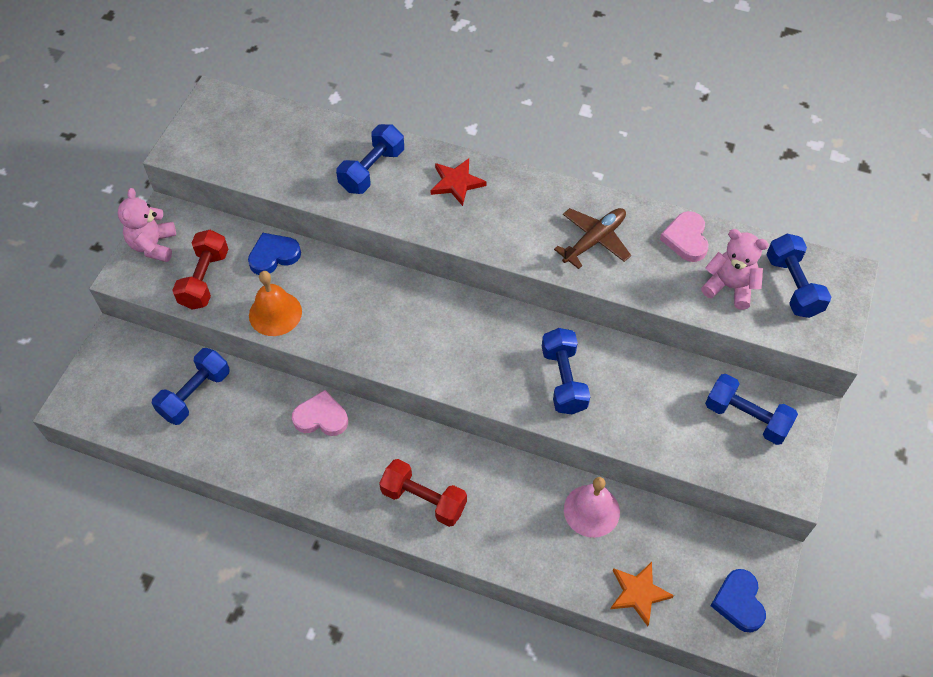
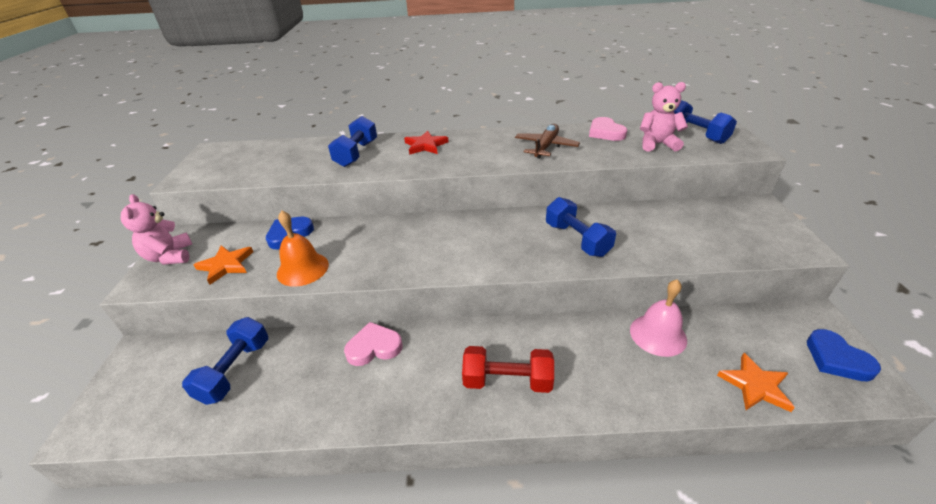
camera: 20 degrees left, 20 degrees down
red dumbbell [172,230,228,310] -> orange star [194,245,253,285]
blue dumbbell [705,374,798,445] -> none

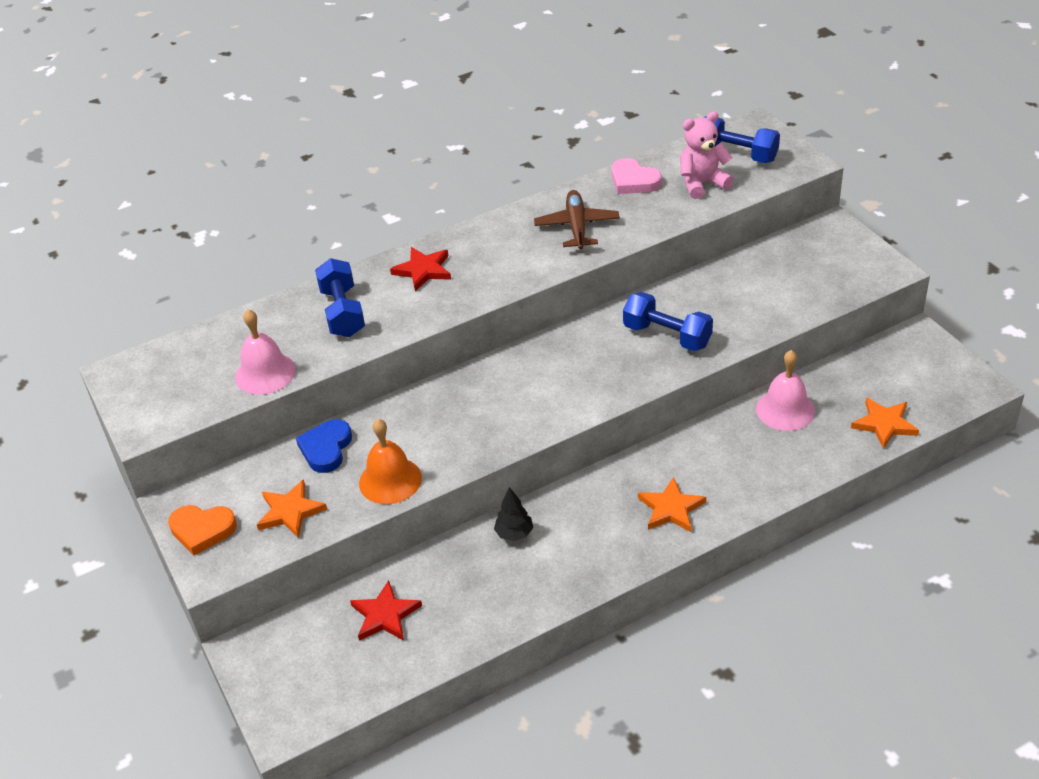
camera: 25 degrees left, 5 degrees up
pink teddy bear [121,194,192,265] -> orange heart [168,505,237,555]
blue dumbbell [182,317,268,405] -> red star [350,580,422,641]
pink heart [344,322,403,366] -> black tree [494,487,533,541]
red dumbbell [462,346,554,393] -> orange star [638,477,706,532]
blue heart [807,329,881,381] -> none
none -> pink bell [235,309,296,395]

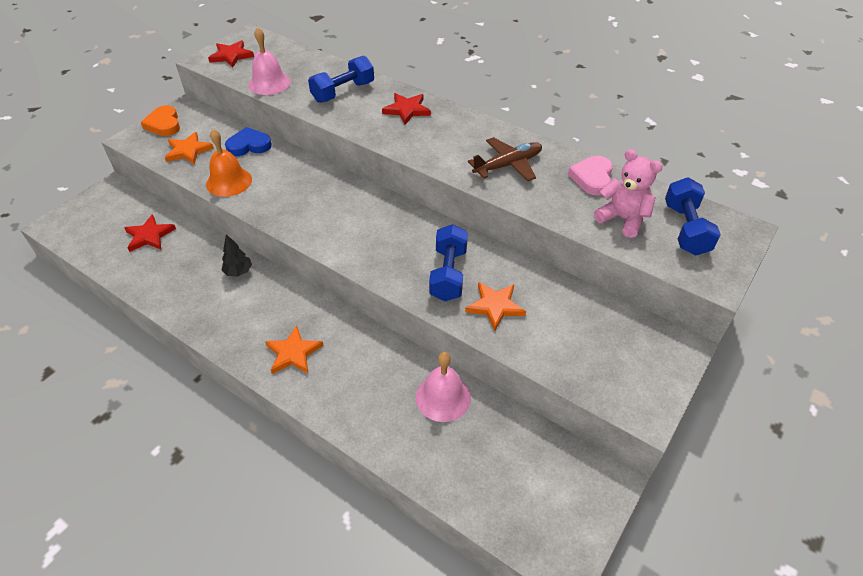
camera: 60 degrees right, 5 degrees up
orange star [851,398,919,449] -> orange star moved to [465,282,526,331]
none -> red star [208,40,254,68]

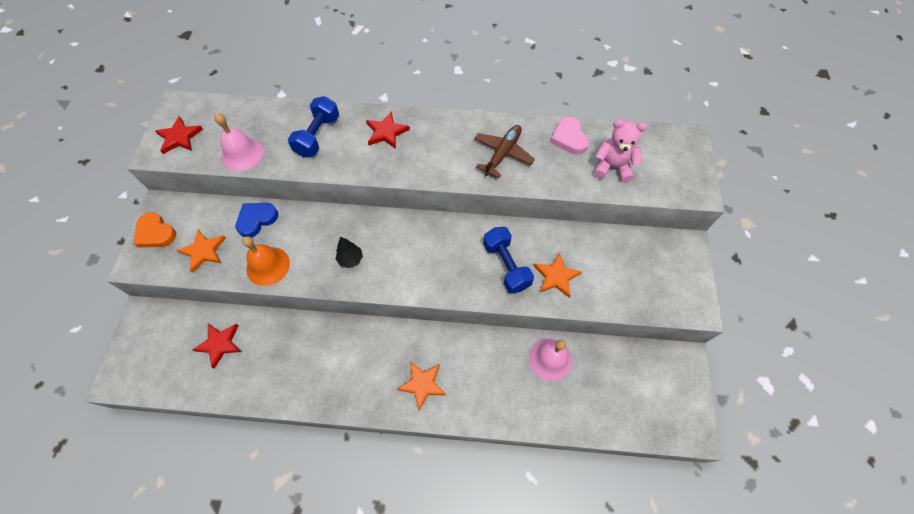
camera: 30 degrees left, 15 degrees up
black tree [222,234,252,277] -> black tree moved to [336,237,363,268]
blue dumbbell [665,177,721,255] -> none

